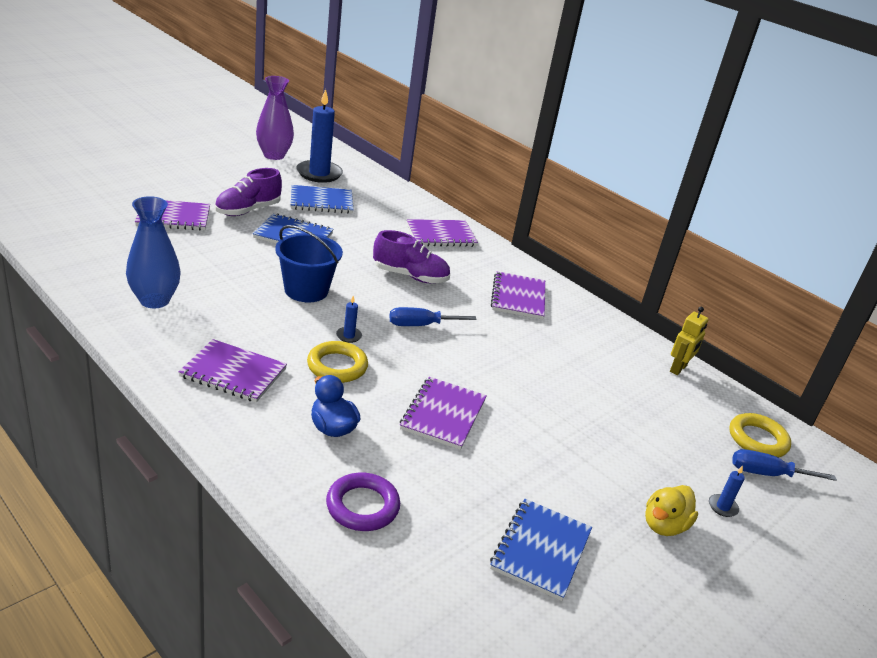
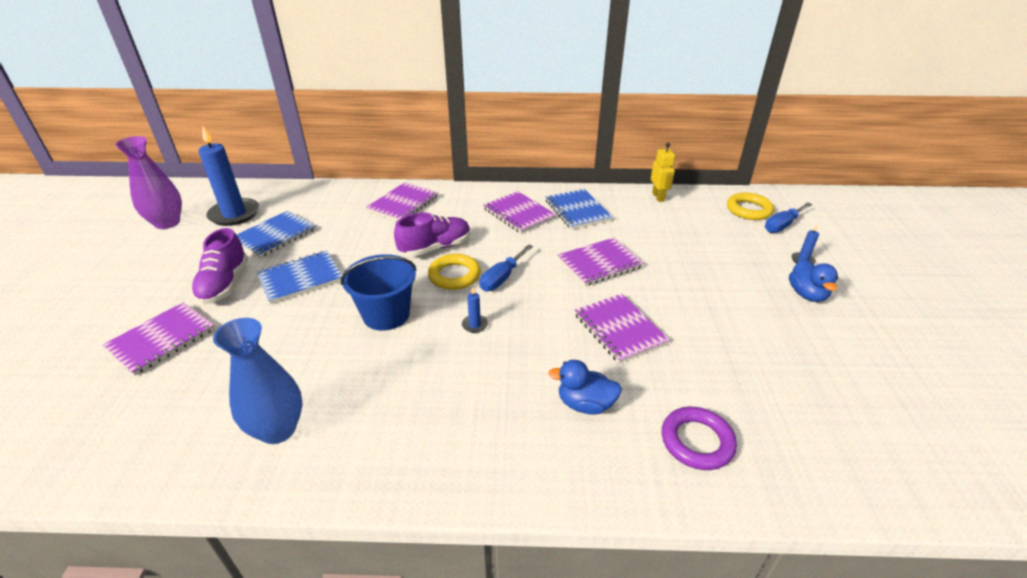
camera: 40 degrees left, 5 degrees up
purple notebook [178,339,287,403] -> purple notebook moved to [558,238,644,286]
yellow ring [307,341,368,383] -> yellow ring moved to [428,254,481,290]
blue notebook [490,499,592,601] -> blue notebook moved to [545,189,613,229]
yellow duck [645,485,698,536] -> blue duck [789,259,838,302]

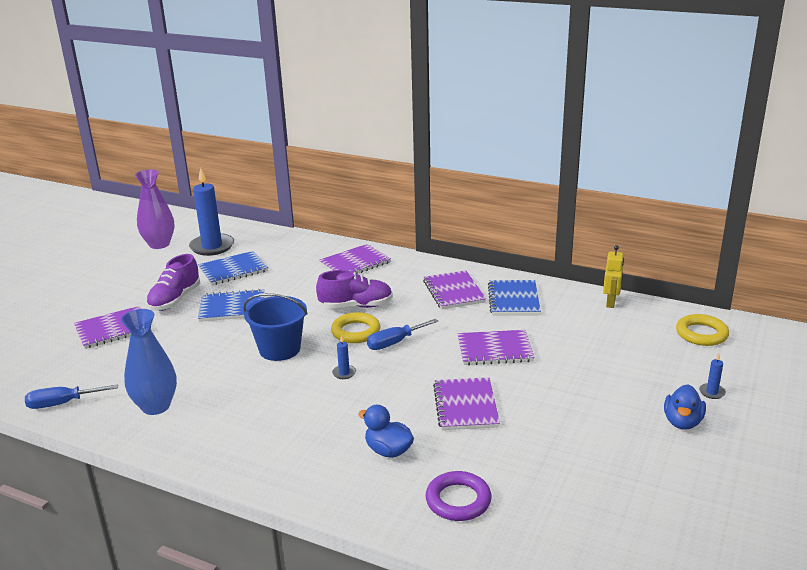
camera: 25 degrees right, 10 degrees down
blue screwdriver [765,203,812,233] -> blue screwdriver moved to [25,384,118,409]

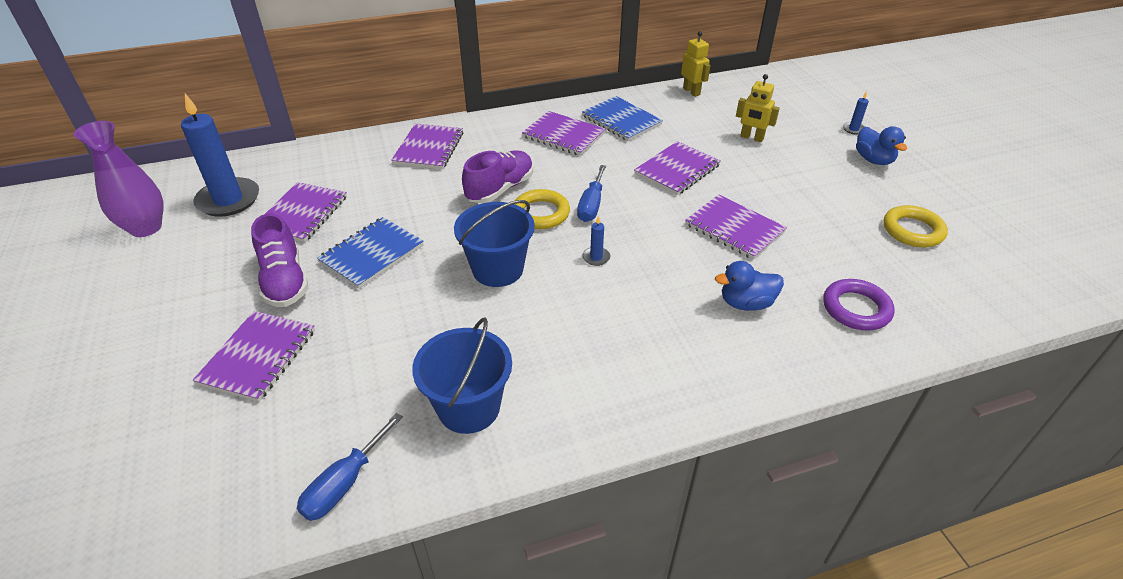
camera: 45 degrees left, 15 degrees up
blue vase [121,309,177,415] -> blue bucket [412,317,512,434]
blue notebook [198,251,268,285] -> purple notebook [265,182,347,242]
yellow ring [676,314,729,346] -> yellow ring moved to [883,205,948,247]
none -> yellow robot [736,74,780,142]

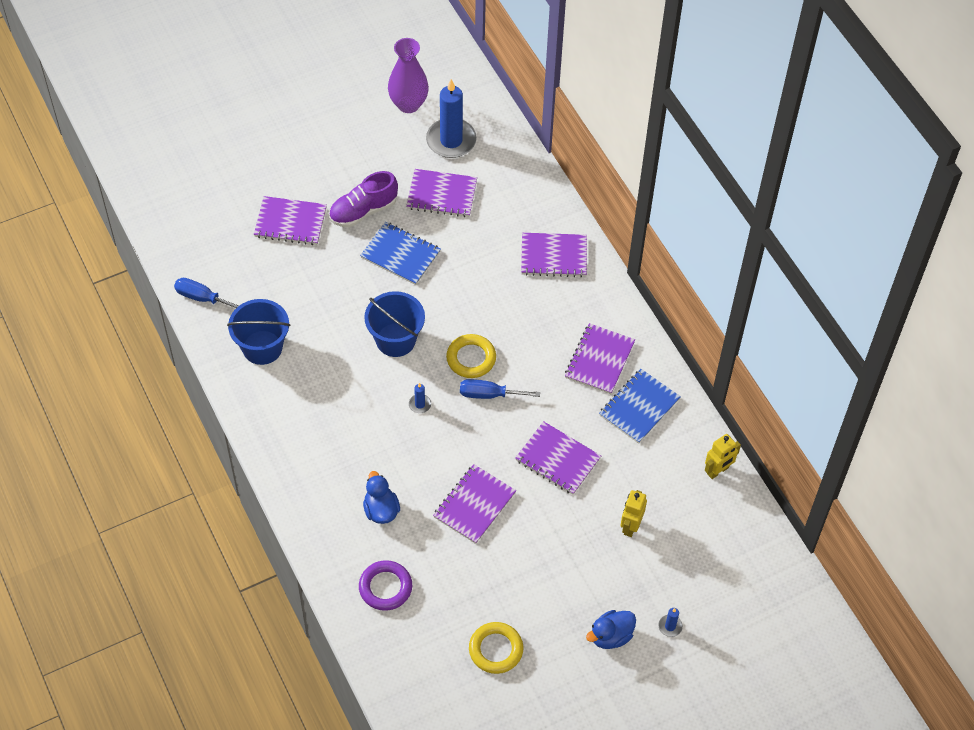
camera: 80 degrees right, 15 degrees up
purple shoe [462,150,533,203] -> none

